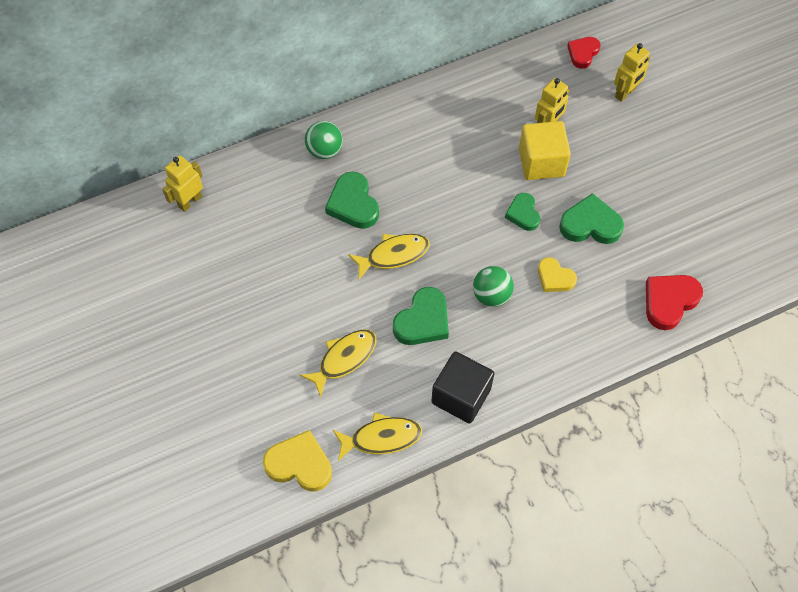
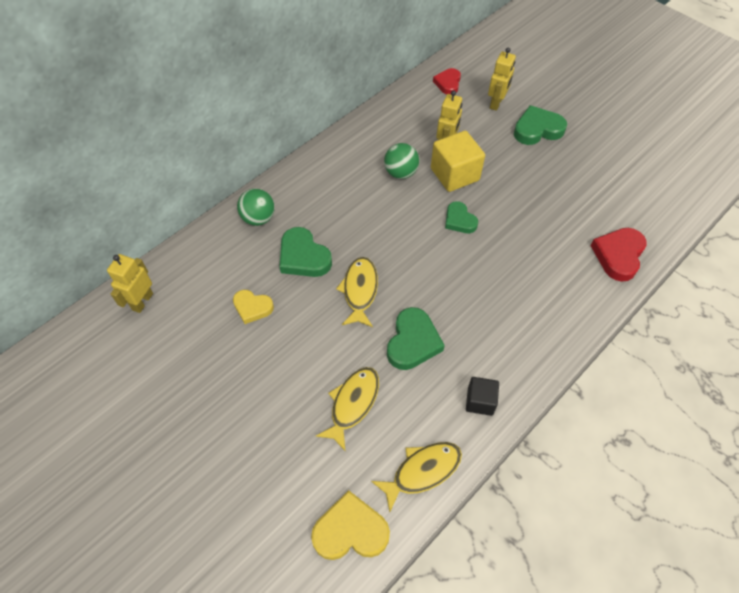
camera: 20 degrees left, 5 degrees down
yellow fish [348,234,430,279] -> yellow fish turned 45 degrees counterclockwise [336,257,378,327]
black cube [431,351,495,424] -> black cube [466,377,499,416], size x0.58
green ball [473,266,514,307] -> green ball moved to [384,143,419,179]
yellow heart [538,257,577,292] -> yellow heart moved to [233,290,274,324]
green heart [559,193,624,244] -> green heart moved to [514,105,567,145]

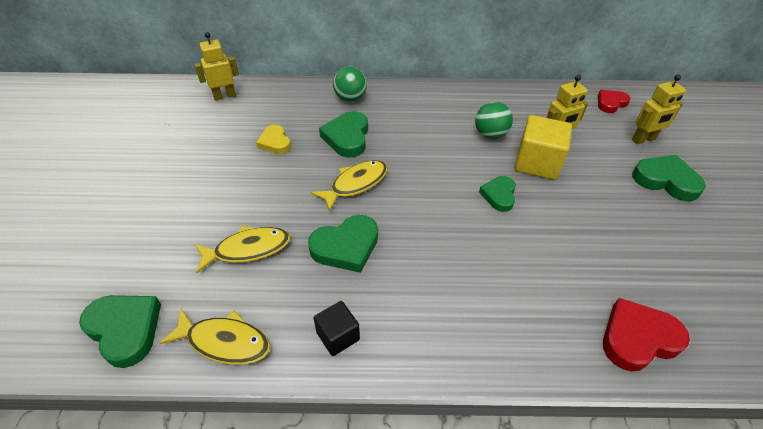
camera: 45 degrees right, 10 degrees down
yellow heart [311,490,390,560] -> green heart [79,295,161,368]

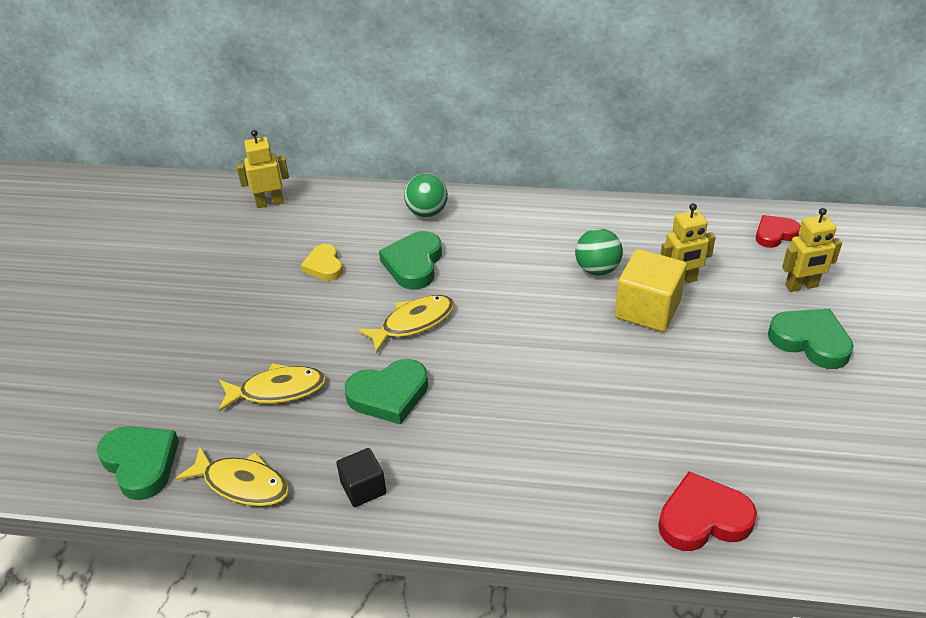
camera: 10 degrees right, 5 degrees down
green heart [479,176,516,212] -> none

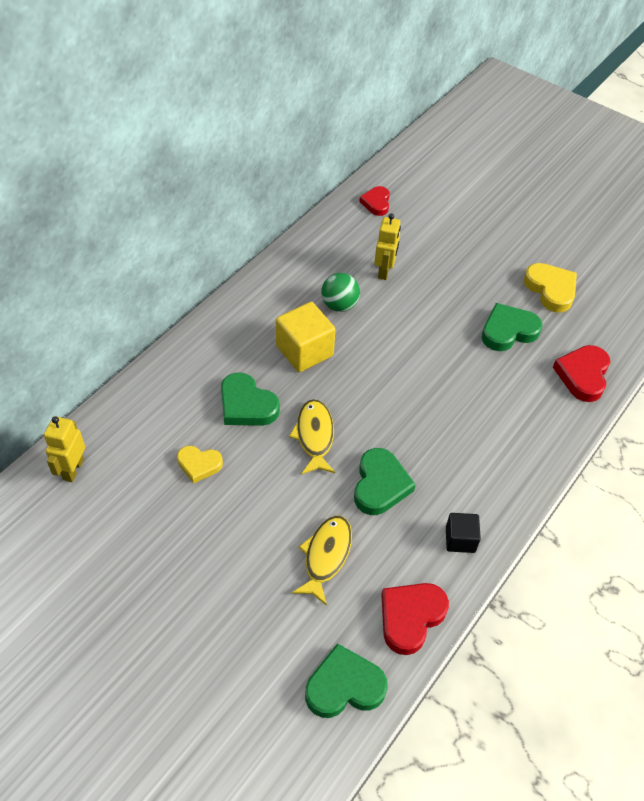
camera: 65 degrees left, 10 degrees up
yellow fish [176,447,290,506] -> red heart [381,583,449,655]
green ball [404,173,448,217] -> none
yellow cube [615,249,687,332] -> yellow cube moved to [276,302,336,372]
green heart [768,309,854,369] -> green heart moved to [482,303,542,351]
yellow robot [782,208,842,292] -> none
none -> yellow heart [524,263,577,313]

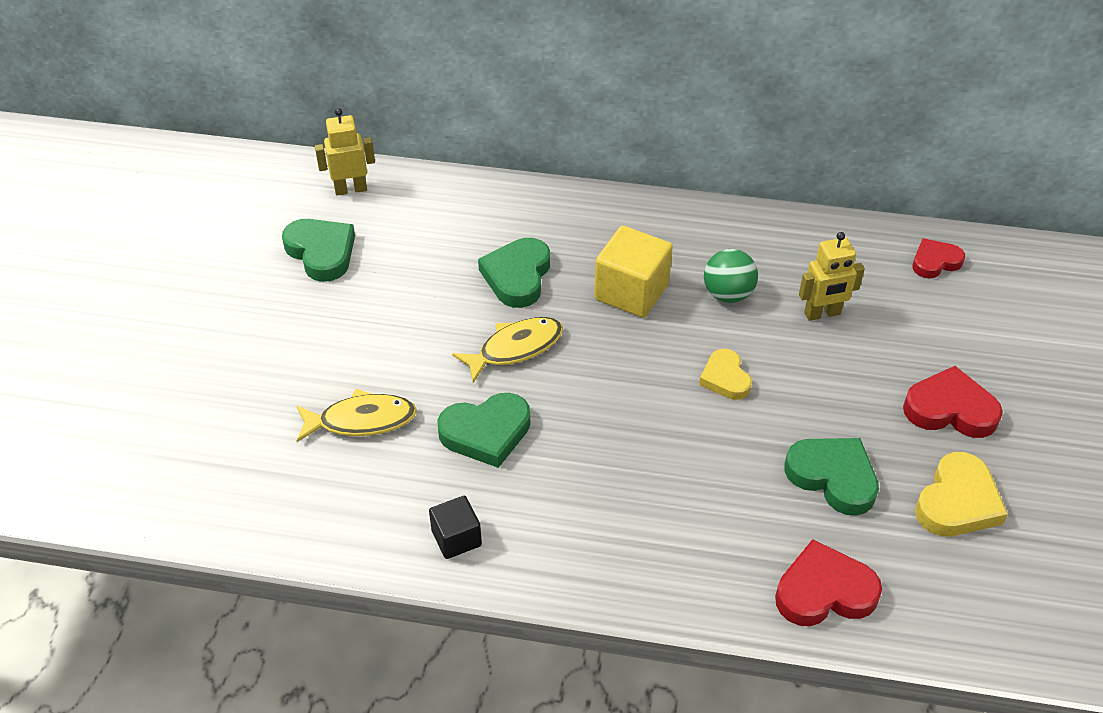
camera: 65 degrees right, 5 degrees down
yellow heart [177,446,223,484] -> yellow heart moved to [699,349,752,400]
green heart [305,643,388,718] -> green heart moved to [282,219,355,282]
red heart [381,583,449,655] -> red heart moved to [903,366,1003,438]

